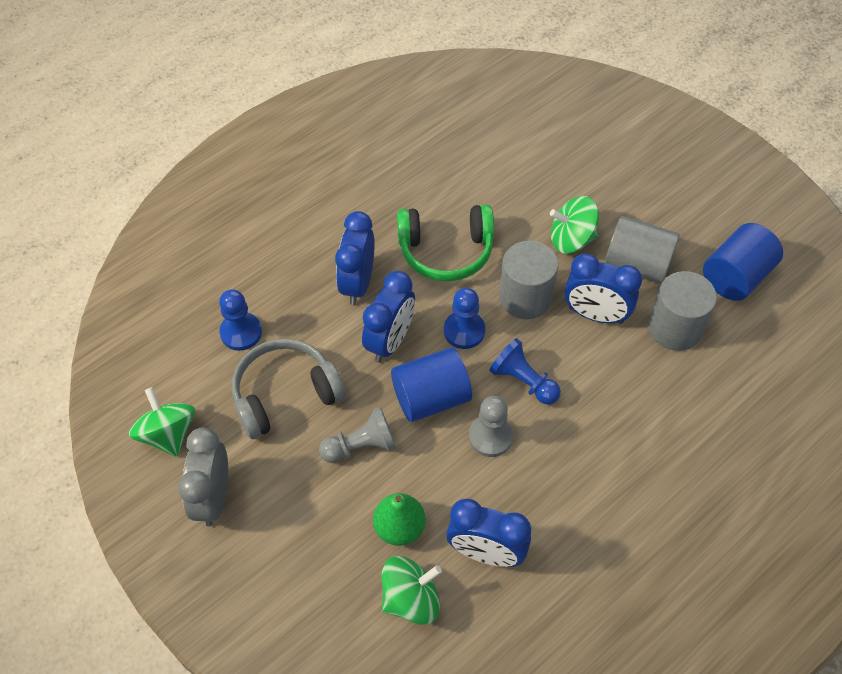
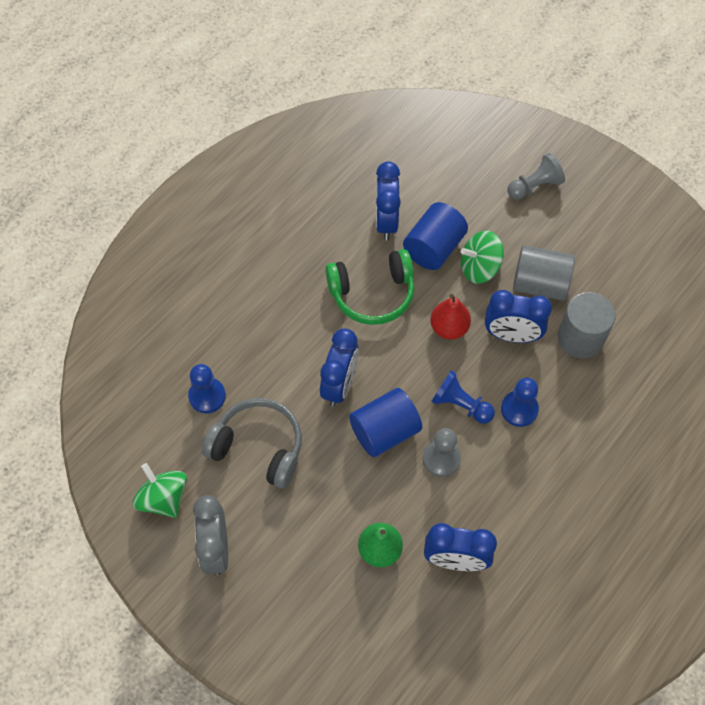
camera: 10 degrees left, 5 degrees up
grey headphones [232,338,346,439] -> grey headphones turned 60 degrees clockwise [202,398,302,488]
grey pawn [319,407,396,463] -> grey pawn moved to [508,153,565,200]
blue clock [335,211,375,305] -> blue clock moved to [376,161,401,240]
green spinning top [382,556,442,625] -> none
blue pawn [444,288,485,349] -> blue pawn moved to [501,378,539,427]
grey cylinder [499,241,558,319] -> red pear [430,294,471,340]
blue cylinder [703,223,783,301] -> blue cylinder moved to [403,202,468,270]

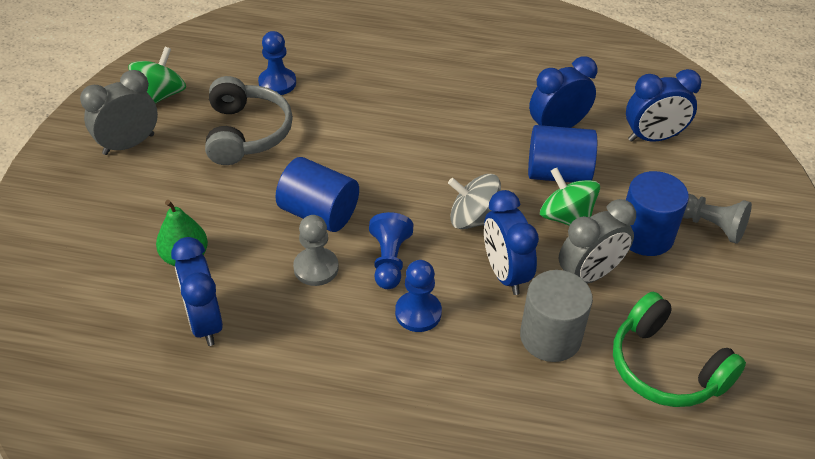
camera: 60 degrees right, 15 degrees down
blue clock [320,328,359,407] -> blue clock moved to [626,69,702,142]
green headphones [325,249,414,325] -> green headphones moved to [613,292,746,407]
red pear [430,294,471,340] -> grey spinning top [448,174,501,229]
grey cylinder [513,245,575,301] -> grey clock [559,199,636,284]
none -> blue cylinder [626,171,689,256]

